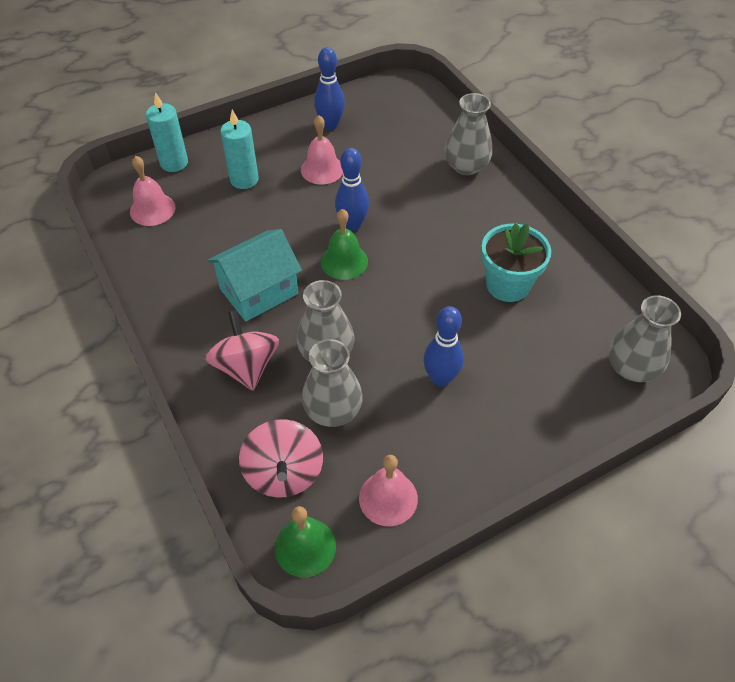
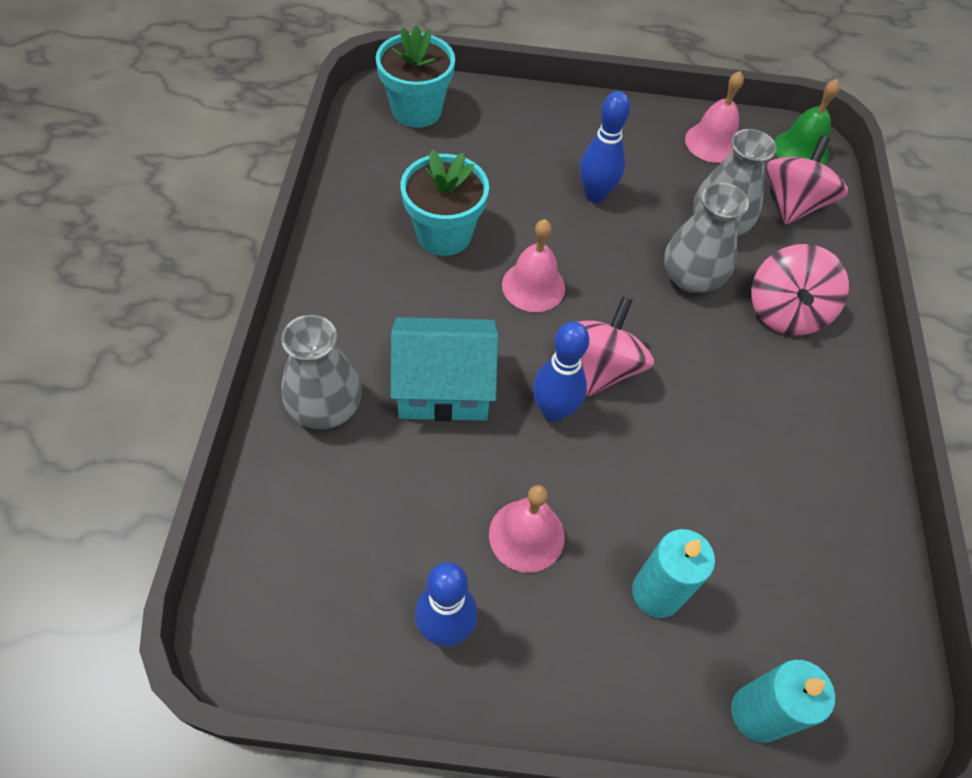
camera: 150 degrees left, 5 degrees up
pink bell [130,156,175,226] -> pink bell moved to [502,219,565,312]
turquoise house [207,229,302,322] -> turquoise house moved to [391,317,498,421]
green bell [321,209,368,280] -> pink spinning top [576,296,654,397]
grey vase [609,295,681,382] -> turquoise flower pot [376,25,455,128]

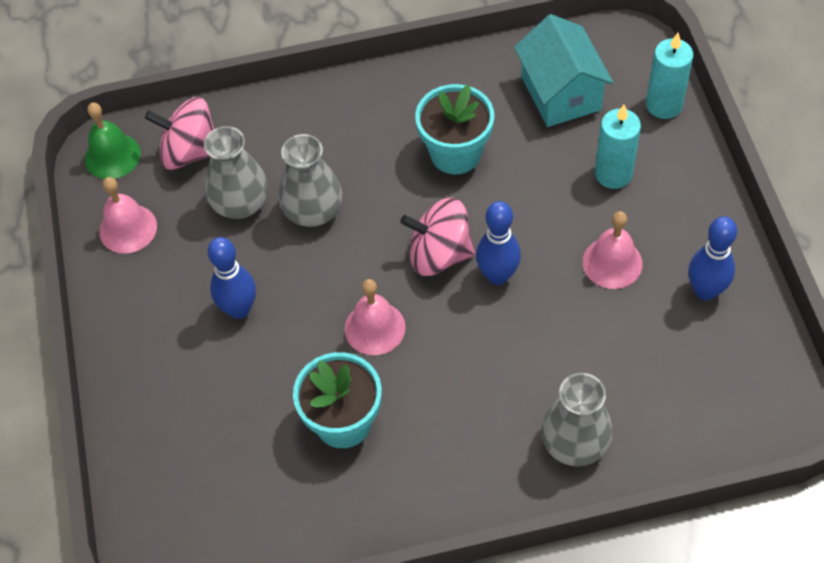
camera: 100 degrees left, 0 degrees up
turquoise flower pot [376,25,455,128] -> turquoise flower pot moved to [415,84,494,174]
turquoise house [391,317,498,421] -> turquoise house moved to [514,14,614,127]
pink spinning top [751,244,849,336] -> none

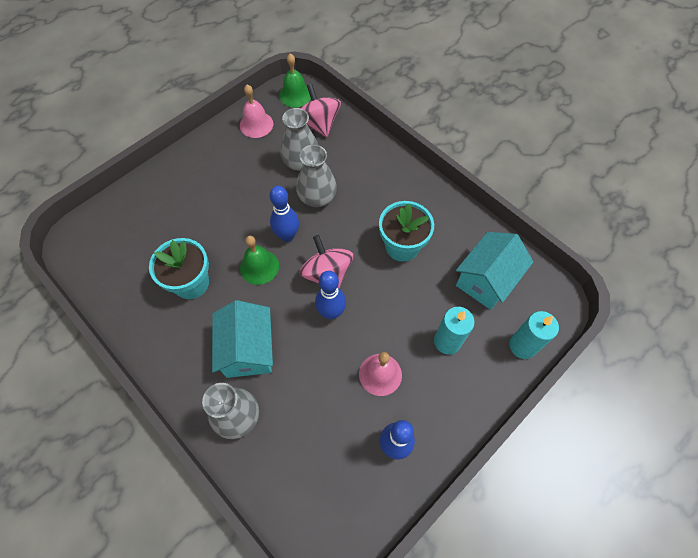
camera: 55 degrees right, 5 degrees up
blue bowling pin [208,237,256,319] -> blue bowling pin moved to [270,186,299,242]
pink bell [345,279,406,355] -> green bell [240,236,279,285]
none -> turquoise house [212,300,273,378]

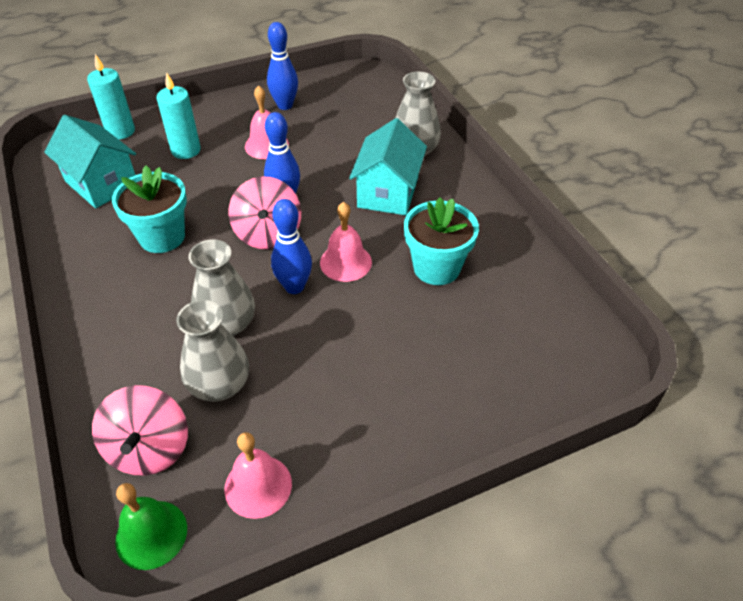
camera: 160 degrees left, 15 degrees down
green bell [240,236,279,285] -> pink bell [320,202,372,282]
turquoise house [456,232,533,310] -> turquoise house turned 75 degrees clockwise [44,115,136,208]

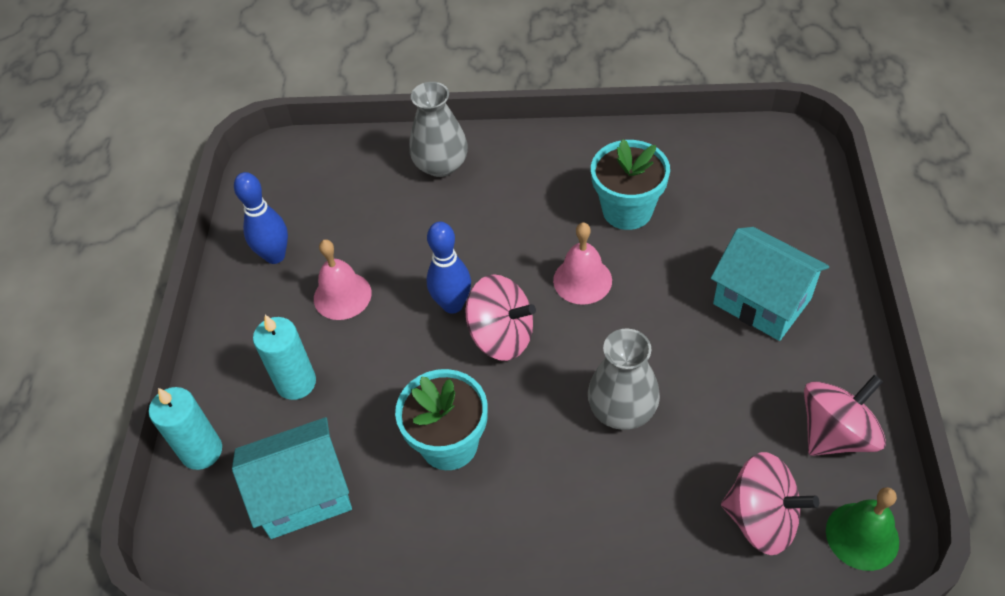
camera: 60 degrees left, 5 degrees up
grey vase [176,300,249,402] -> none
pink bell [224,432,292,519] -> pink spinning top [804,375,886,456]
blue bowling pin [271,199,312,294] -> none
turquoise house [349,118,427,215] -> turquoise house moved to [711,227,829,341]

